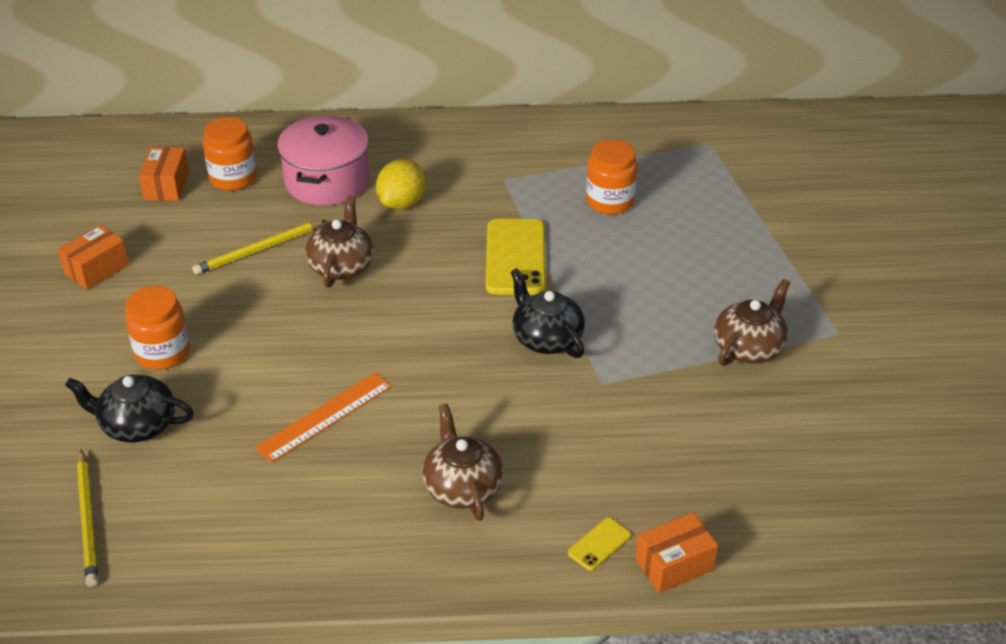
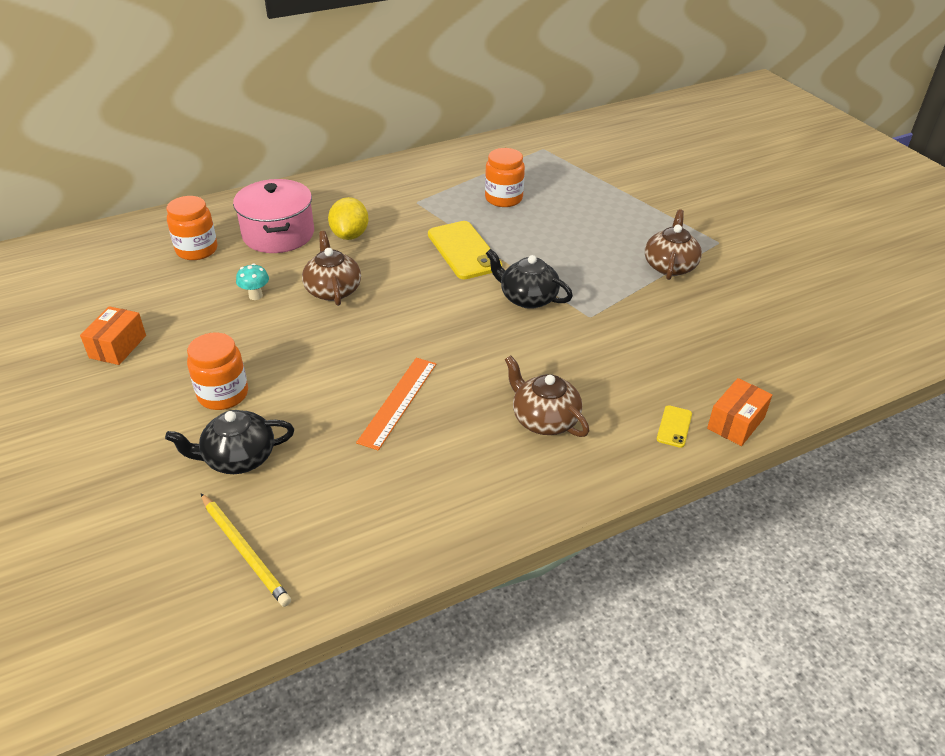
camera: 25 degrees left, 0 degrees up
orange box [139,147,189,201] -> none
yellow pencil [192,220,327,275] -> turquoise mushroom [236,263,269,300]

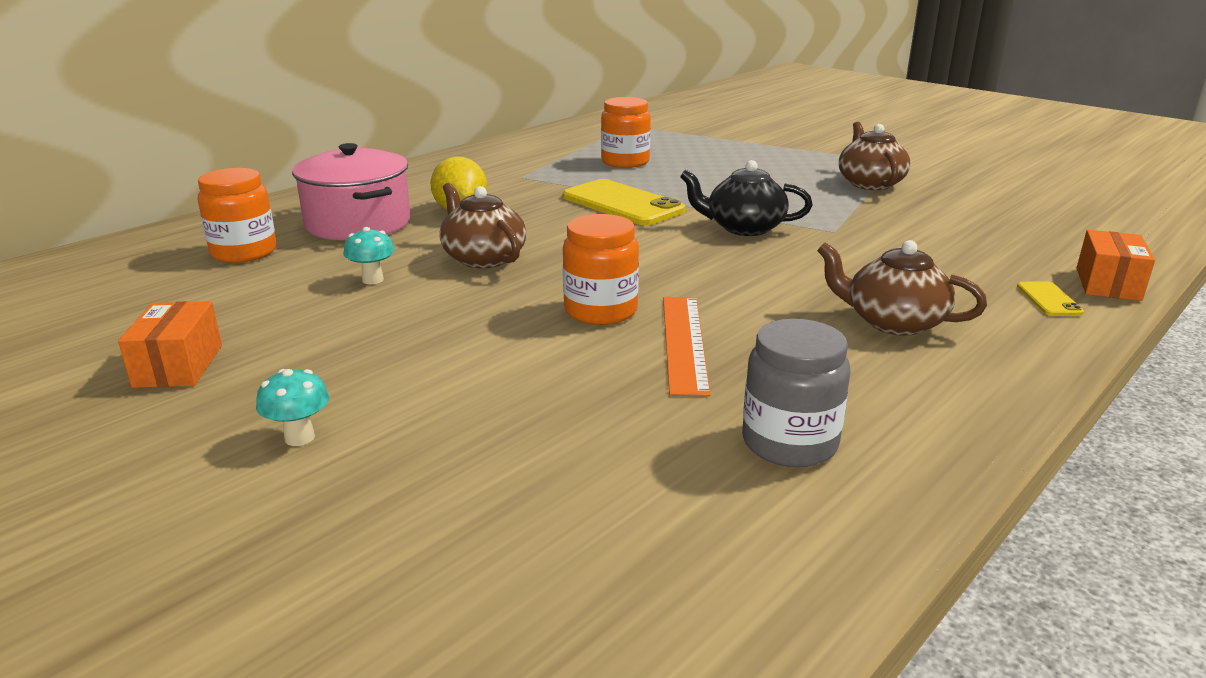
camera: 20 degrees left, 15 degrees down
black teapot [165,410,294,474] -> none
orange jar [187,332,248,410] -> orange jar moved to [563,214,639,325]
yellow pencil [201,493,291,607] -> none
none -> turquoise mushroom [256,369,329,446]
none -> grey jar [742,319,851,467]

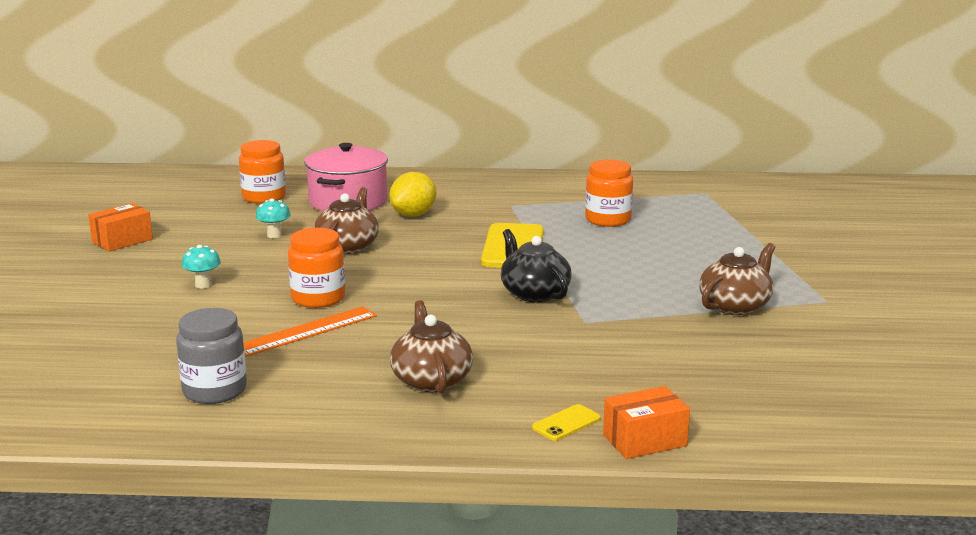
camera: 50 degrees right, 5 degrees down
turquoise mushroom [256,369,329,446] -> turquoise mushroom moved to [182,245,221,289]

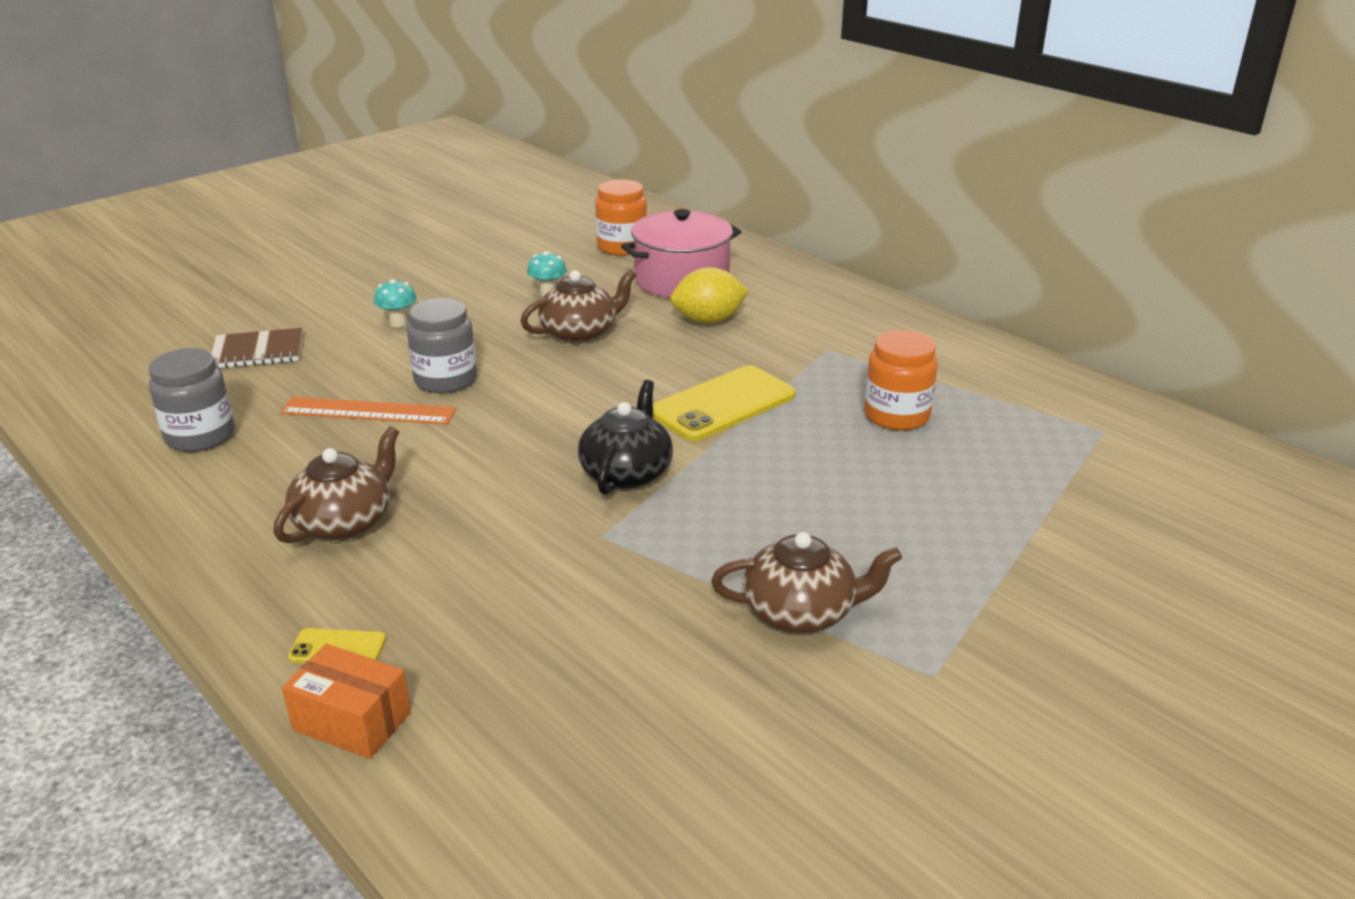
camera: 45 degrees right, 10 degrees up
orange box [88,203,153,252] -> none
orange jar [288,228,345,308] -> grey jar [407,298,477,393]
none -> brown notebook [211,328,303,368]

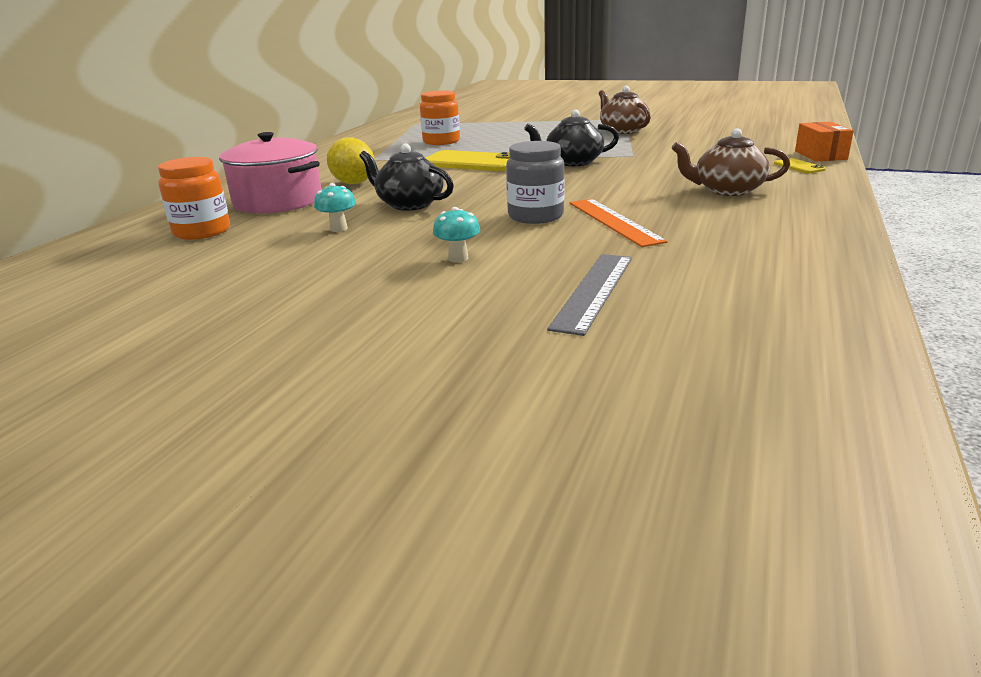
camera: 115 degrees left, 5 degrees down
grey jar [149,348,235,452] -> none
brown notebook [211,328,303,368] -> grey ruler [547,254,632,336]
brown teapot [520,269,637,343] -> black teapot [359,144,454,211]

